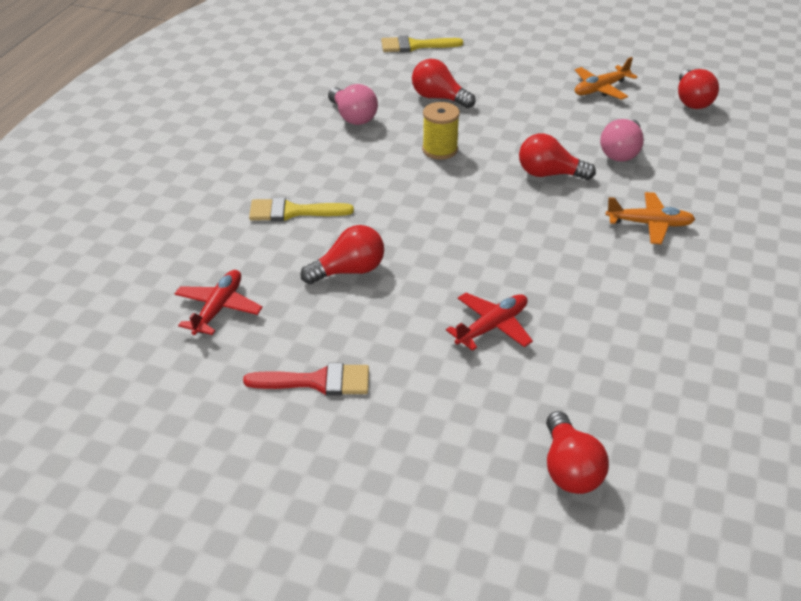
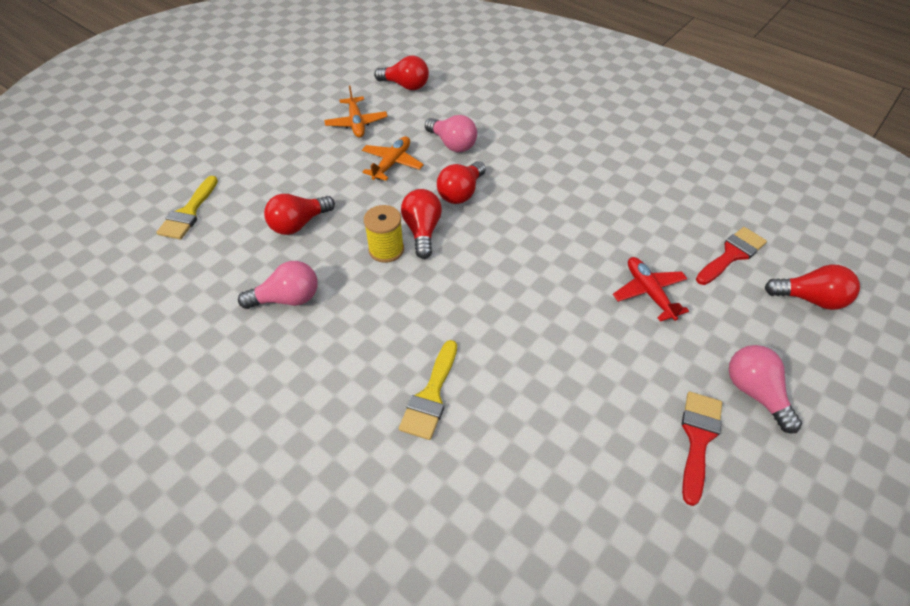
camera: 70 degrees left, 10 degrees up
red plane [175,270,263,335] -> none
red light bulb [301,225,384,284] -> red light bulb moved to [401,189,442,259]
orange plane [606,192,695,244] -> orange plane moved to [362,136,424,181]
none -> red brush [696,227,767,285]
none -> pink light bulb [729,345,802,433]

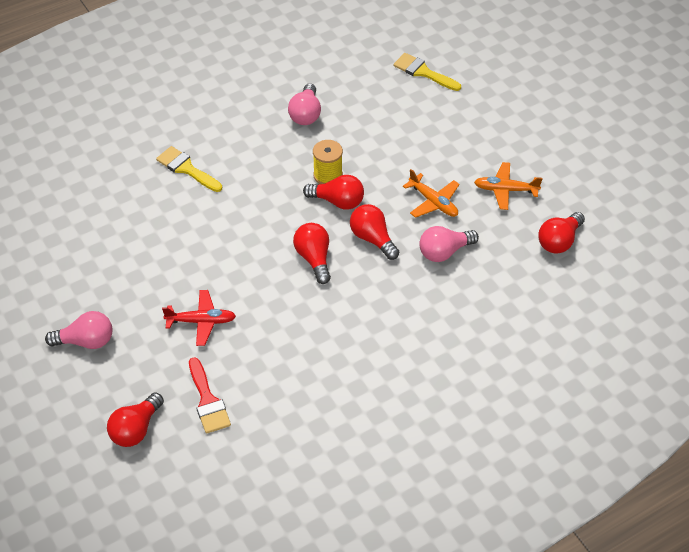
camera: 110 degrees right, 0 degrees up
red light bulb [264,194,335,235] -> red light bulb moved to [293,223,331,284]
red brush [682,392,722,506] -> none

